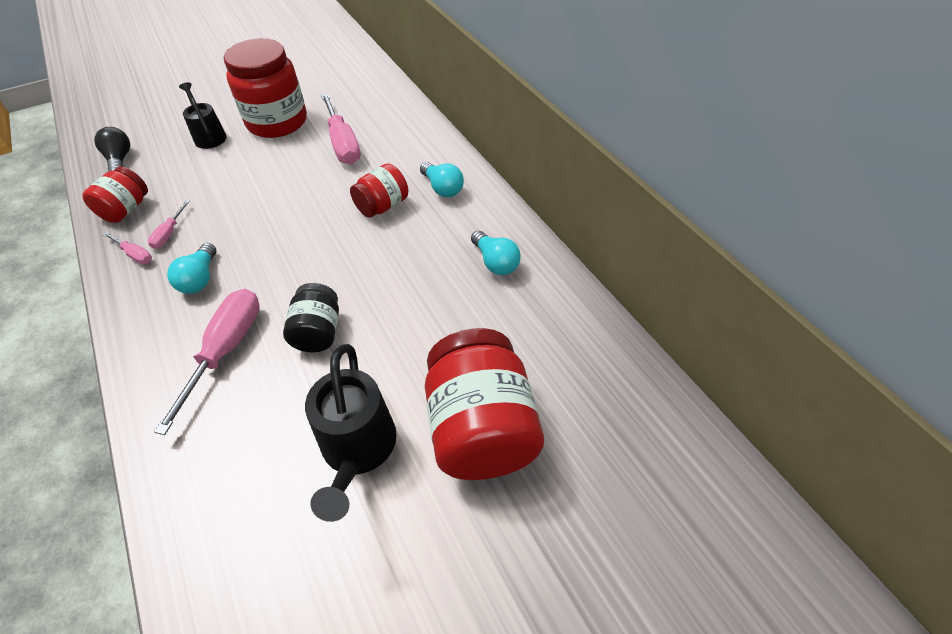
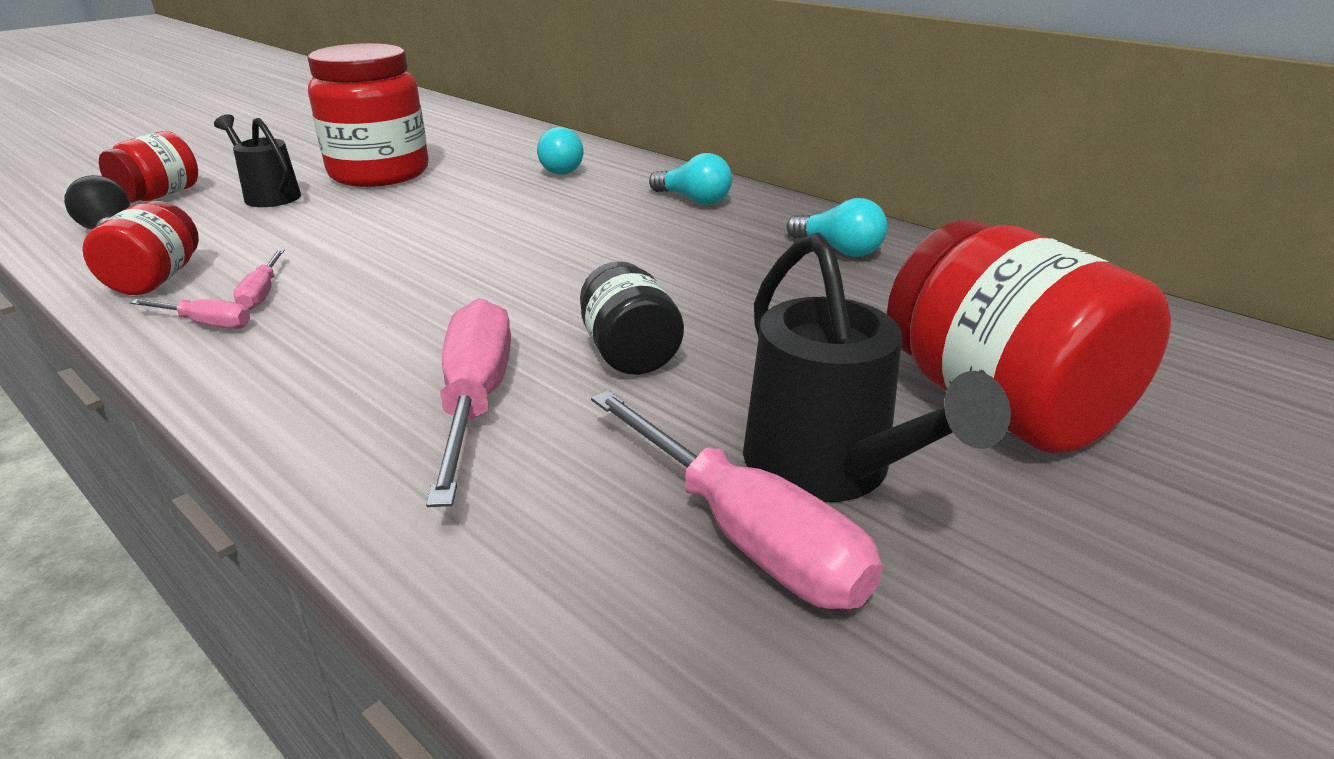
camera: 20 degrees left, 20 degrees down
turquoise light bulb [167,243,216,294] -> turquoise light bulb moved to [537,127,583,175]
pink screwdriver [321,93,361,164] -> pink screwdriver moved to [591,390,882,609]
red jar [350,163,408,218] -> red jar moved to [99,131,198,203]

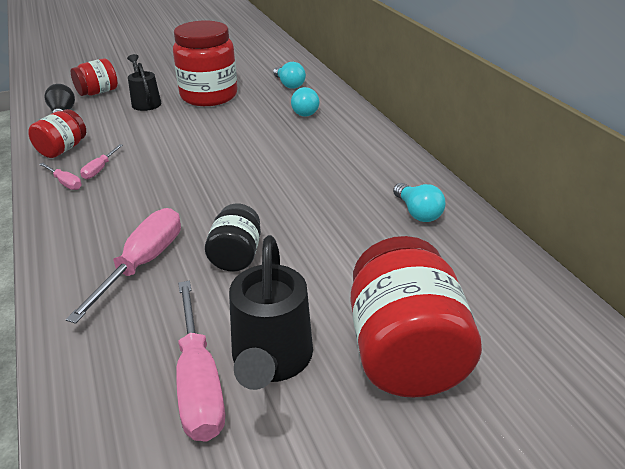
camera: 25 degrees right, 5 degrees up
turquoise light bulb [649,153,732,205] -> turquoise light bulb moved to [273,62,306,89]

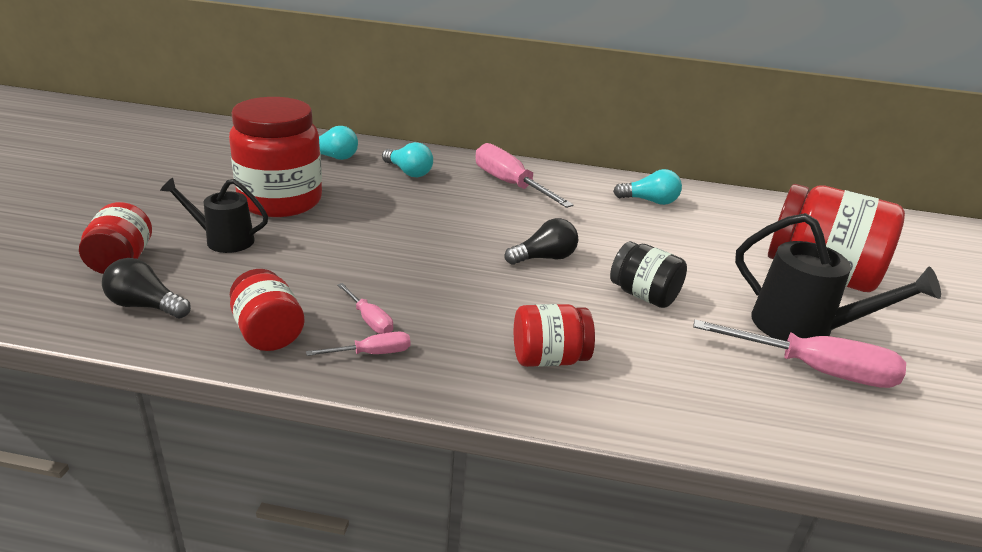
camera: 60 degrees left, 5 degrees down
pink screwdriver [66,208,181,324] -> pink screwdriver moved to [476,143,574,208]
none -> black light bulb [505,218,578,265]
none -> red jar [514,304,595,367]

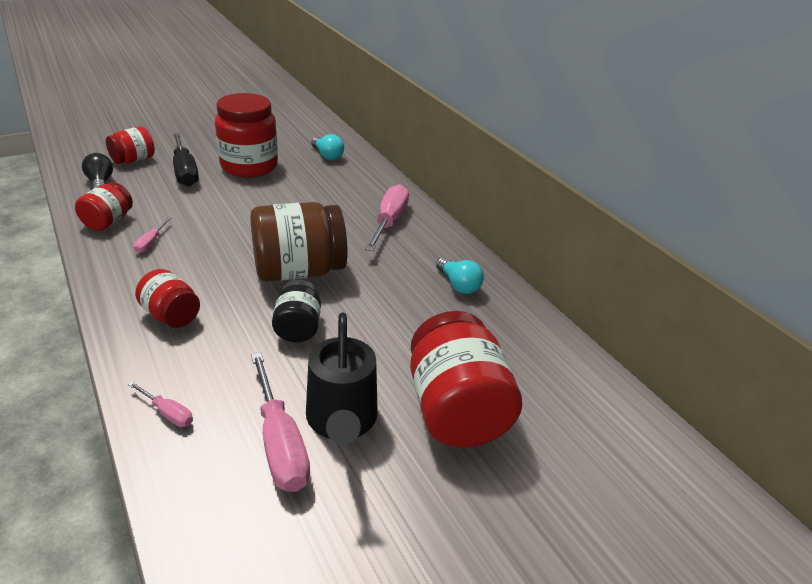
camera: 50 degrees right, 5 degrees up
black watering can [160,177,268,253] -> black screwdriver [173,133,199,186]
pink screwdriver [306,332,410,356] -> pink screwdriver moved to [128,381,193,427]
turquoise light bulb [382,142,433,177] -> none
black light bulb [505,218,578,265] -> brown jar [250,202,347,282]

